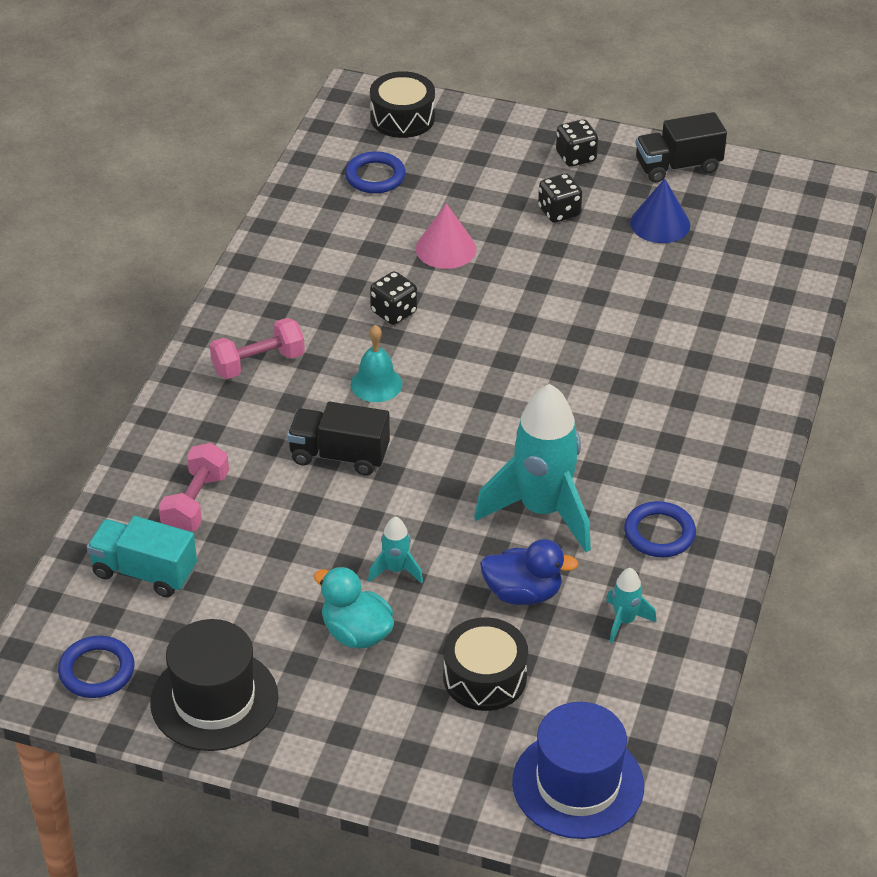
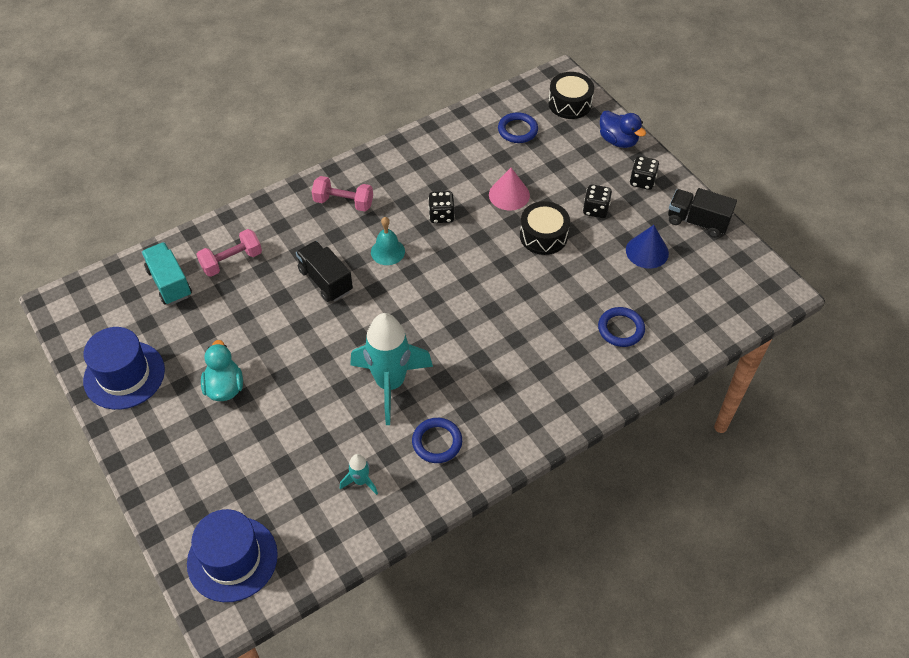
camera: 40 degrees right, 10 degrees up
blue ring [58,636,134,698] -> blue ring moved to [598,307,645,347]
black hat [150,619,278,751] -> blue hat [83,327,165,410]
turquoise rocket [368,516,423,583] -> none
black drum [443,617,528,711] -> black drum moved to [520,201,570,255]
blue duck [480,539,578,605] -> blue duck moved to [600,111,646,148]

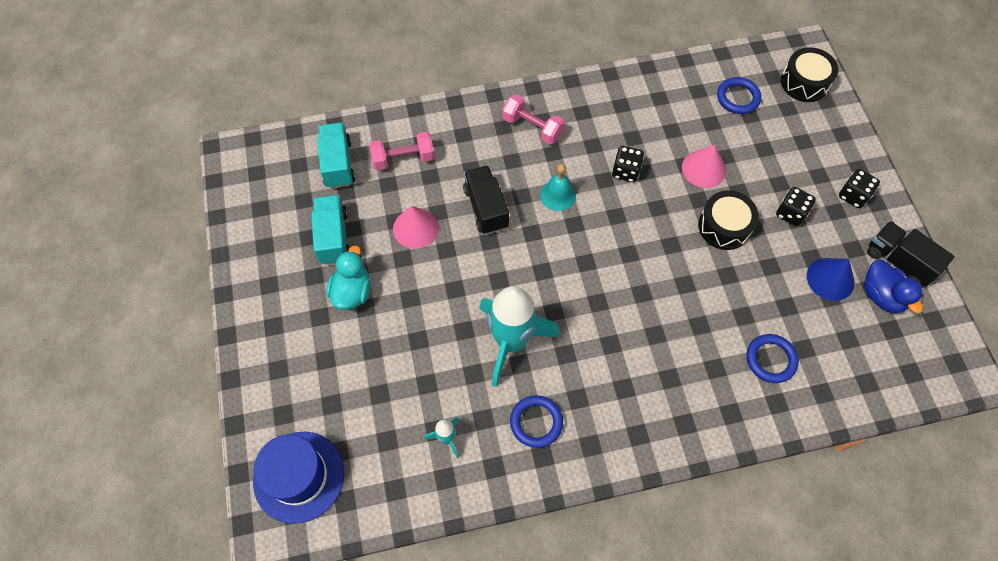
camera: 20 degrees right, 10 degrees up
blue hat [83,327,165,410] -> none
blue duck [600,111,646,148] -> blue duck moved to [864,260,924,313]
none -> turquoise truck [311,195,350,265]
none -> pink cone [393,206,439,249]

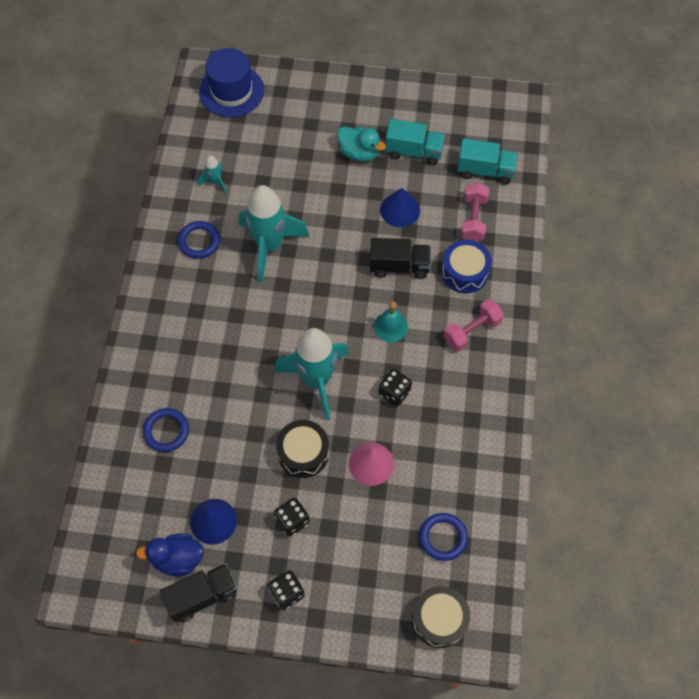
camera: 110 degrees right, 0 degrees up
pink cone [393,206,439,249] -> blue cone [380,188,420,227]
none -> turquoise rocket [274,328,349,421]
none -> blue drum [441,239,492,293]

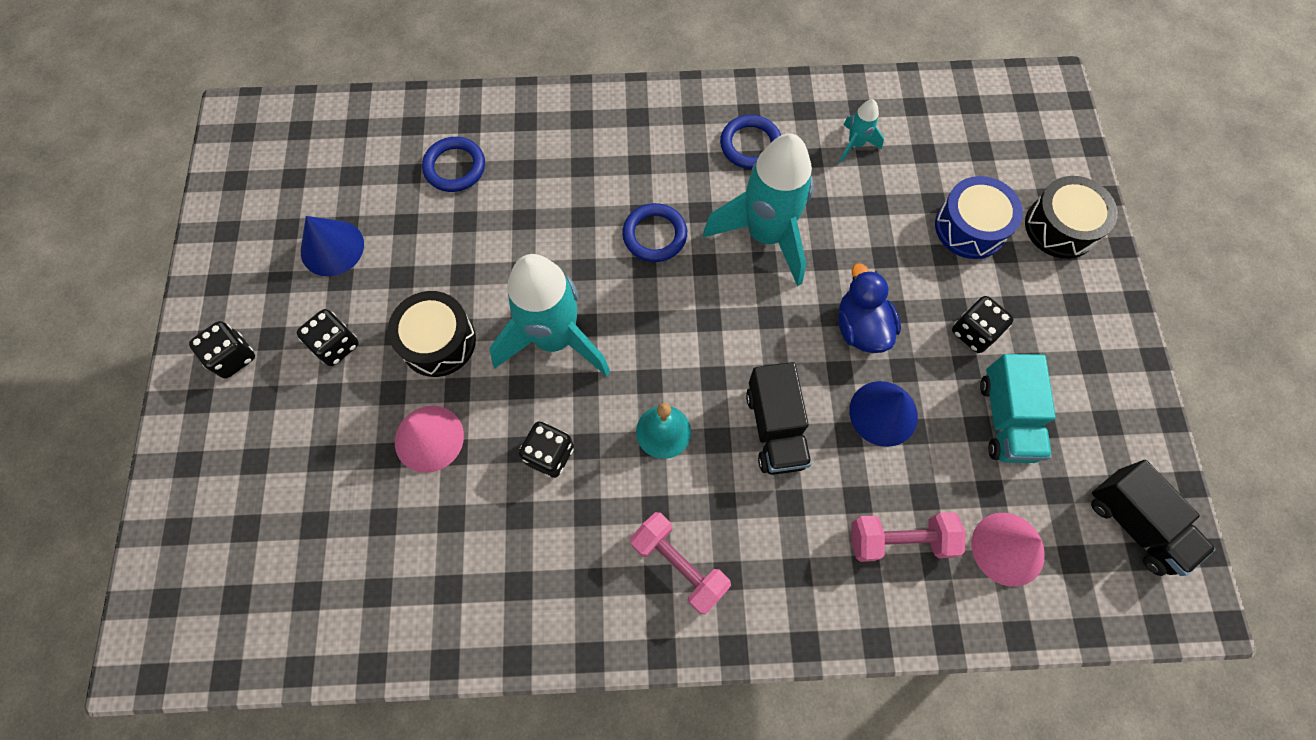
camera: 80 degrees right, 5 degrees up
blue duck [136,534,204,576] -> blue duck moved to [838,263,901,353]
black truck [160,563,237,622] -> black truck moved to [1091,460,1216,576]
blue hat [199,48,264,117] -> none
turquoise duck [337,126,386,162] -> black dice [952,296,1013,353]
black drum [412,586,470,648] -> black drum moved to [1025,176,1118,259]
blue ring [419,513,468,561] -> blue ring moved to [622,203,687,262]
blue drum [441,239,492,293] -> blue drum moved to [935,176,1023,259]
turquoise truck [457,138,518,185] -> pink cone [971,513,1045,587]

